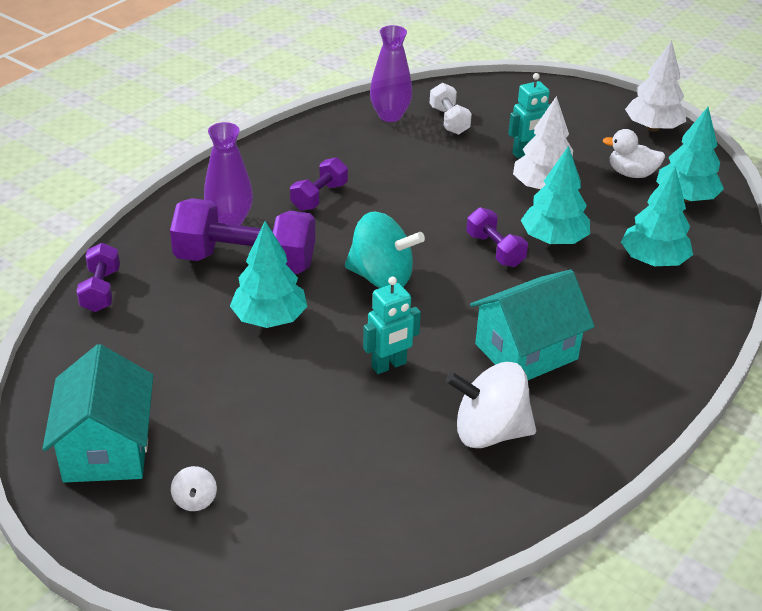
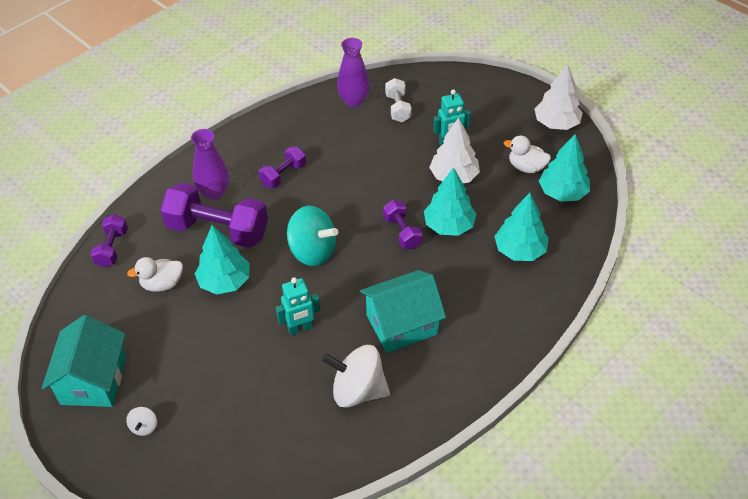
camera: 10 degrees right, 10 degrees up
none -> white duck [127,257,183,292]

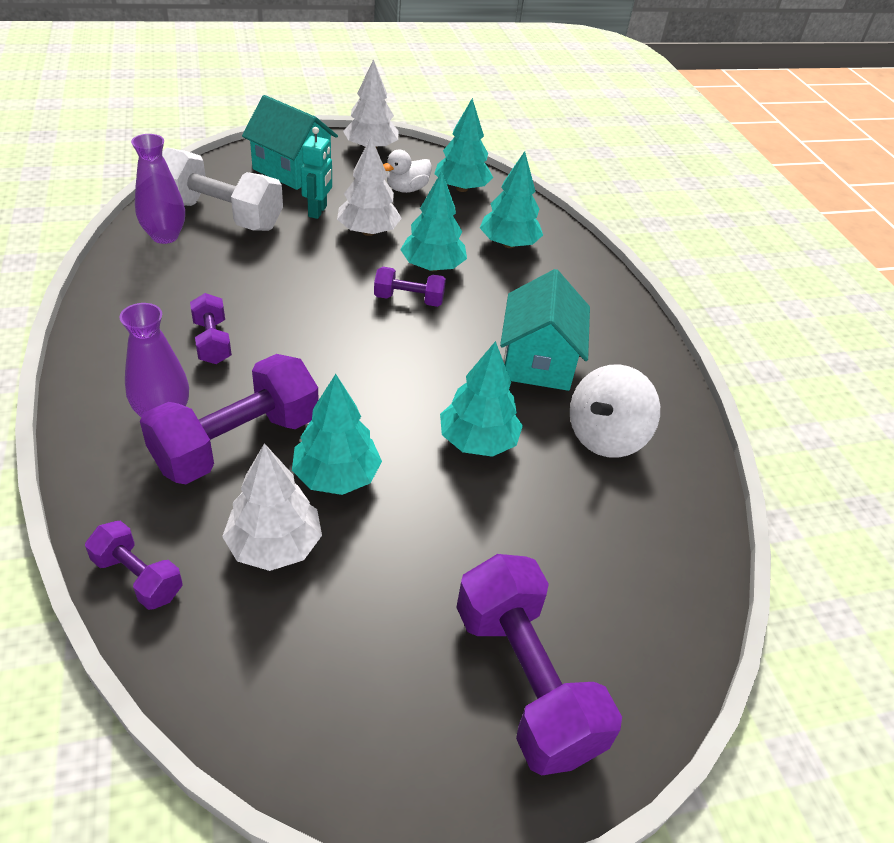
camera: 65 degrees left, 5 degrees down
turquoise house [42,315,126,407] -> turquoise house moved to [242,95,338,190]
white spinning top [126,407,157,436] -> purple dumbbell [456,554,622,775]
white duck [127,257,183,292] -> white tree [222,443,322,571]
turquoise robot [276,277,321,335] -> turquoise tree [440,341,523,457]
turquoise spinning top [287,206,338,266] -> none
white dumbbell [385,78,412,122] -> white dumbbell [162,148,283,231], size x1.91

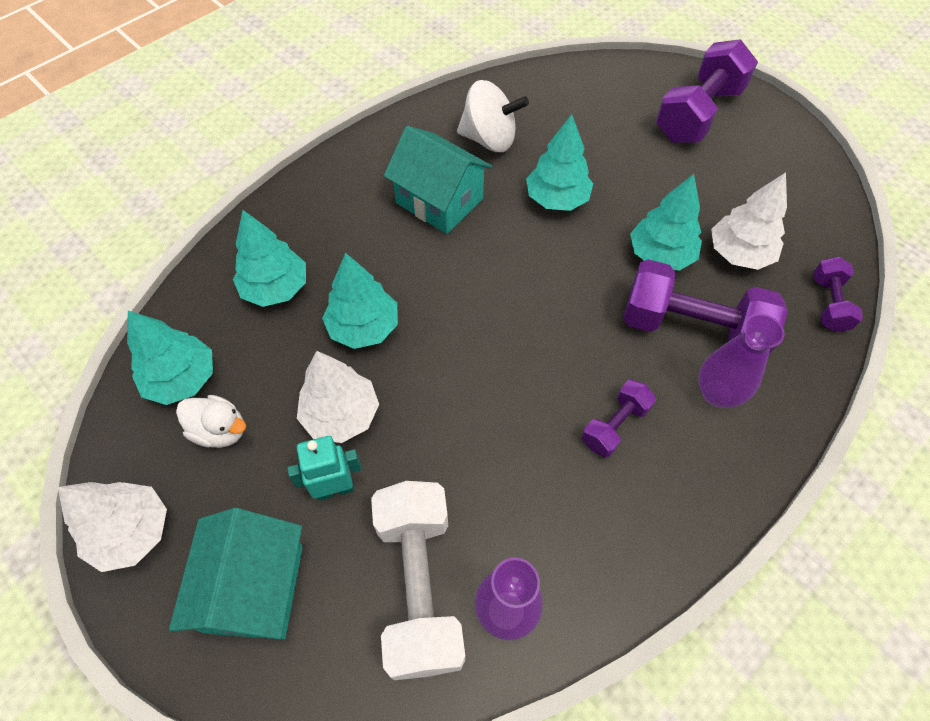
camera: 115 degrees left, 15 degrees up
purple dumbbell [374,267,446,307] -> none
turquoise house [500,269,590,391] -> turquoise house turned 60 degrees clockwise [384,126,492,234]

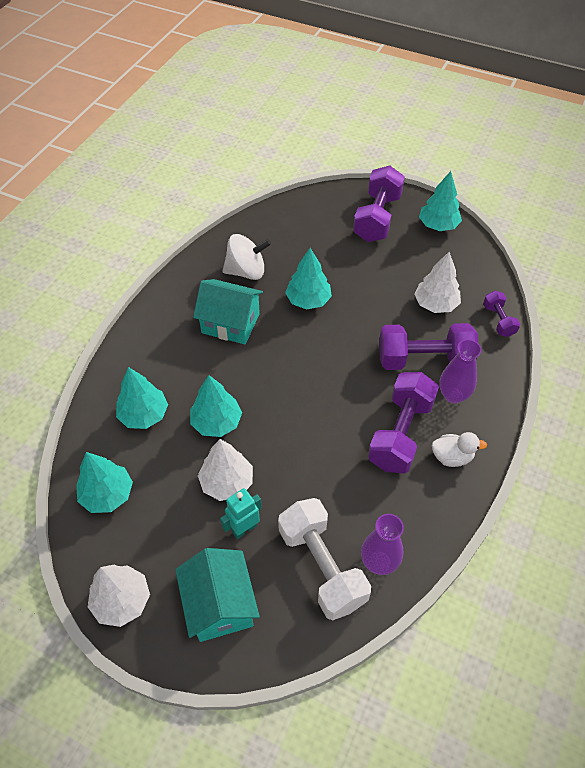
camera: 20 degrees left, 5 degrees down
white duck [176,395,246,448] -> white duck moved to [432,432,487,467]
purple dumbbell [582,380,656,458] -> purple dumbbell [368,372,439,473], size x1.91
turquoise tree [630,174,702,271] -> turquoise tree moved to [419,171,462,231]

